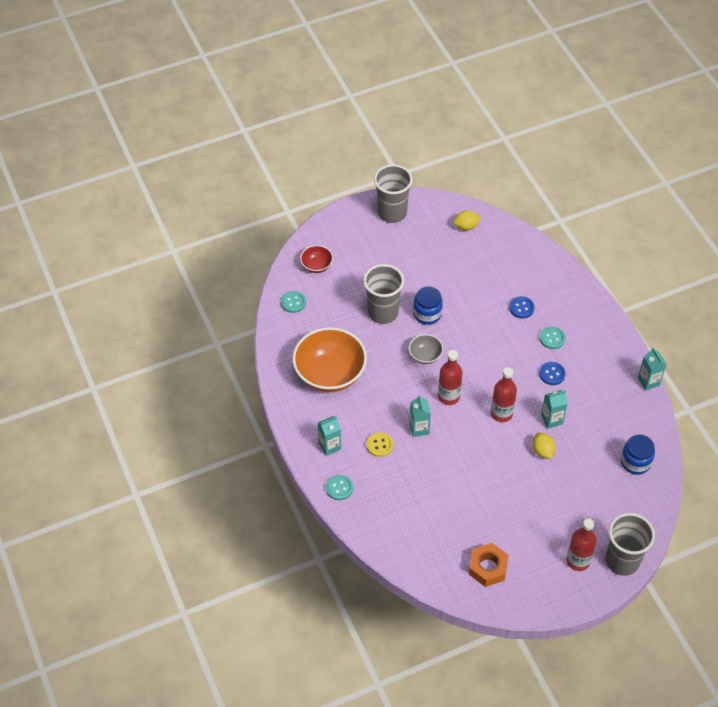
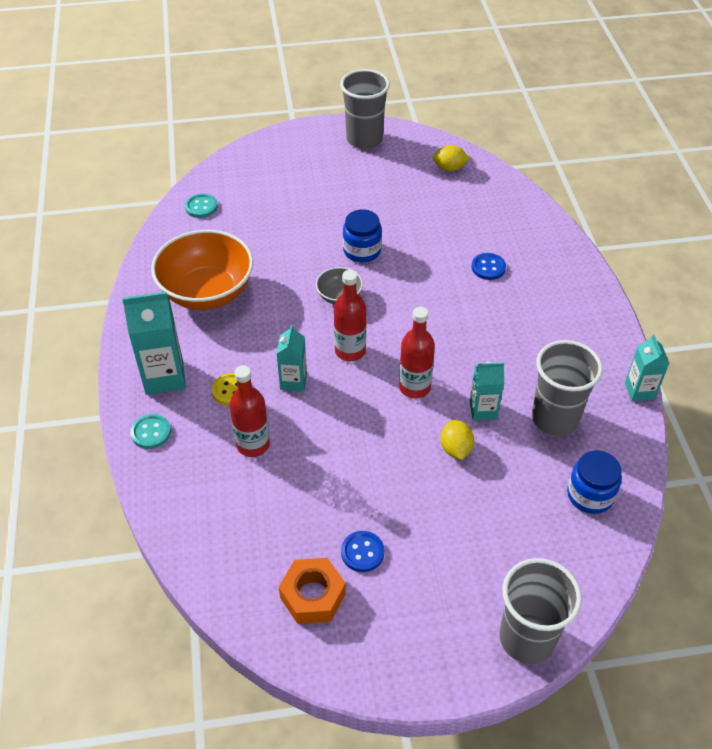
camera: 15 degrees right, 5 degrees down
red bowl [300,245,333,273] -> none
turquoise carton [318,416,341,456] -> turquoise carton [122,292,186,395], size x1.65
grey cup [363,264,404,324] -> grey cup moved to [532,340,603,436]
blue button [539,362,565,385] -> blue button moved to [341,531,384,572]
turquoise button [540,327,565,349] -> none
red bottle [567,518,597,571] -> red bottle moved to [229,365,270,457]

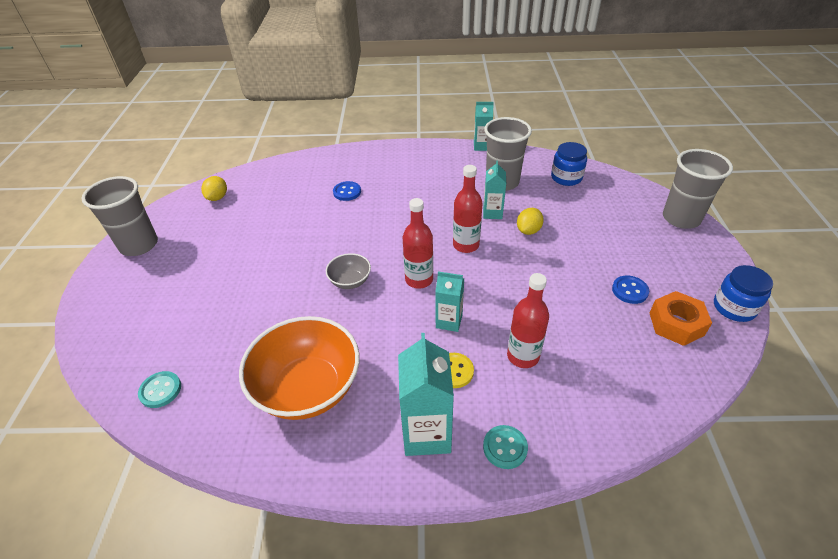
camera: 80 degrees left, 5 degrees down
blue jar [343,209,382,262] -> blue jar moved to [714,265,773,322]
yellow lemon [440,420,474,460] -> yellow lemon turned 60 degrees counterclockwise [517,208,544,235]

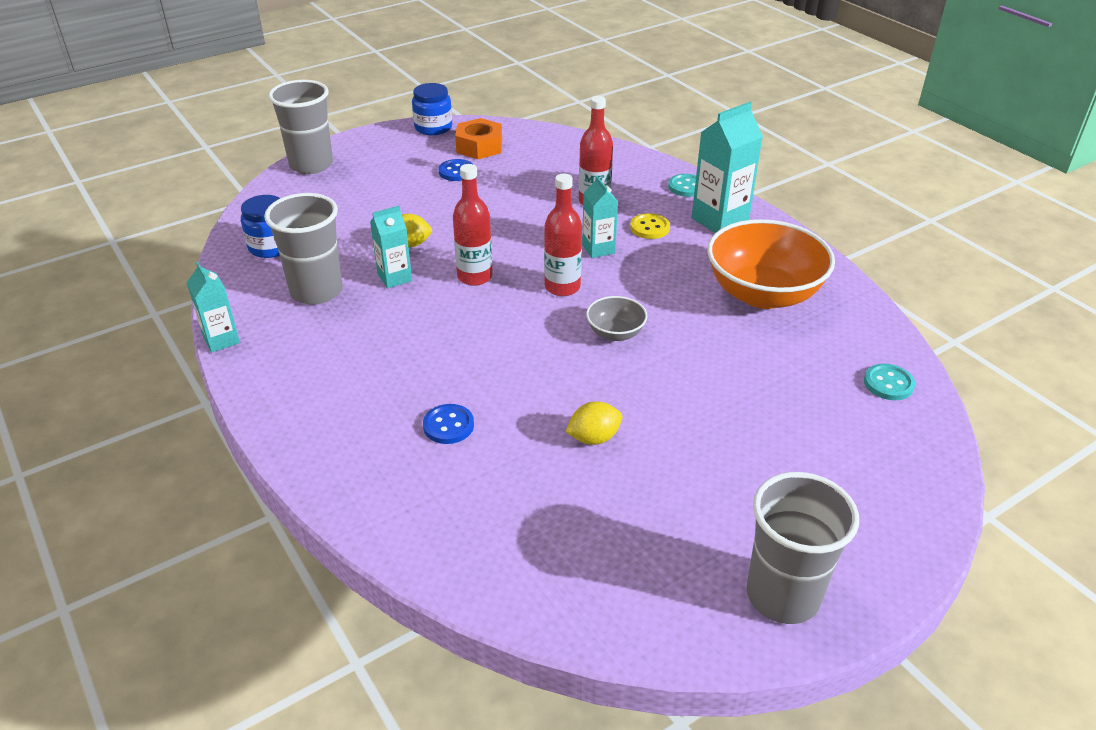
camera: 125 degrees left, 5 degrees down
yellow lemon [201,176,227,201] -> yellow lemon moved to [565,401,622,445]

